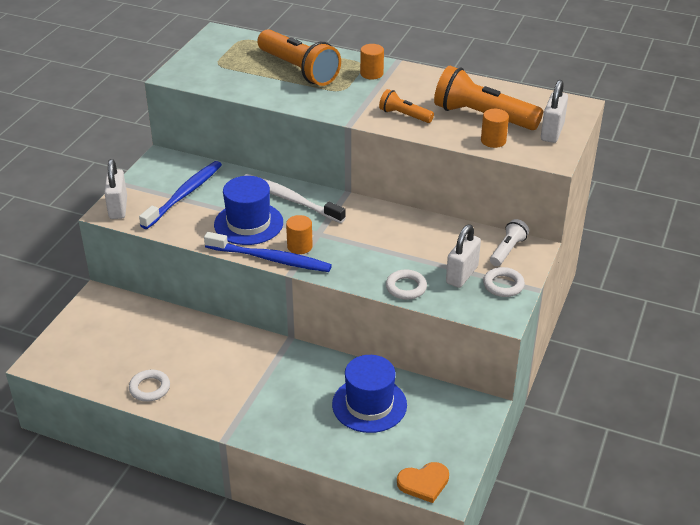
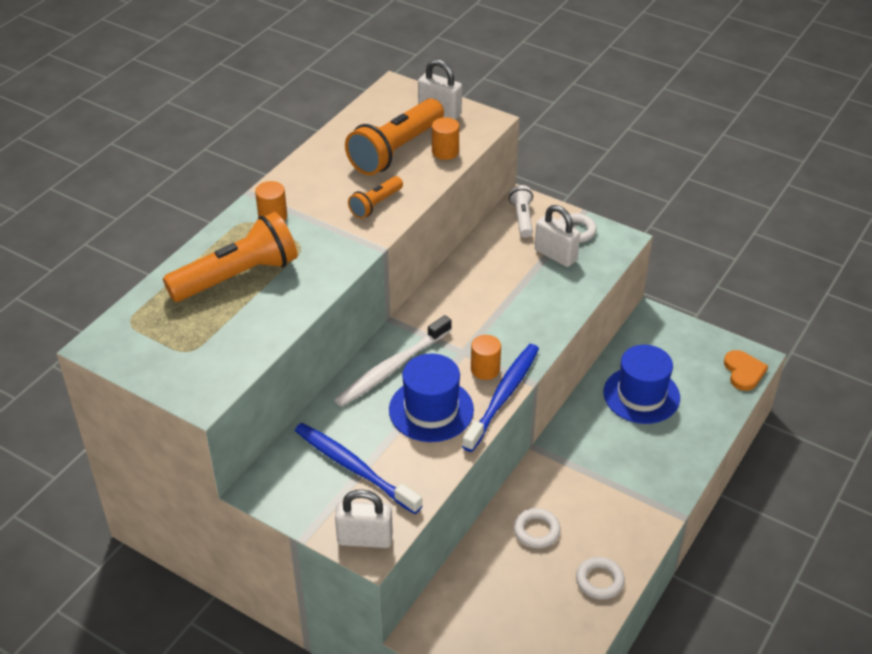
camera: 80 degrees left, 5 degrees up
white ring [386,269,427,300] -> white ring moved to [514,508,561,548]
white flashlight [490,219,529,266] -> white flashlight turned 45 degrees clockwise [509,185,533,238]

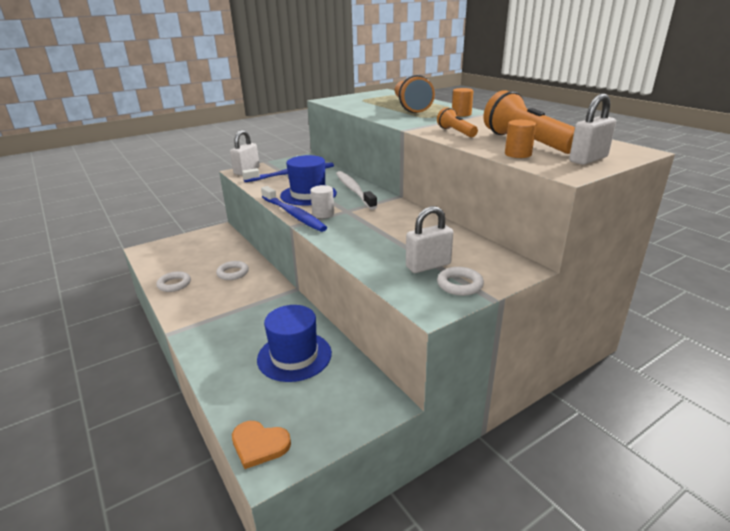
camera: 115 degrees right, 15 degrees down
orange cylinder [471,335,501,380] -> white cylinder [310,185,334,218]
white flashlight [509,185,533,238] -> none

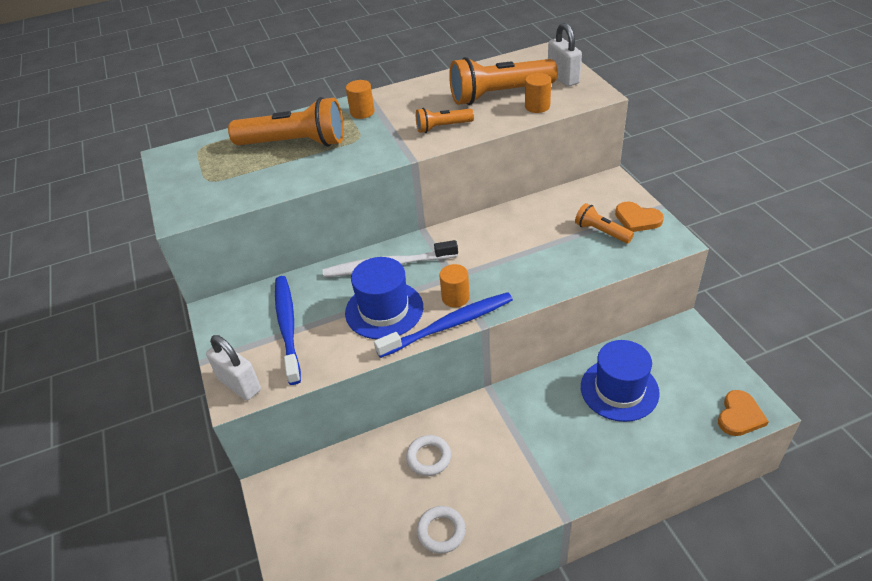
camera: 75 degrees left, 15 degrees up
white cylinder [310,185,334,218] -> orange cylinder [439,264,470,307]
white padlock [406,206,453,273] -> orange flashlight [575,203,634,244]
white ring [437,267,484,296] -> orange heart [615,201,664,232]

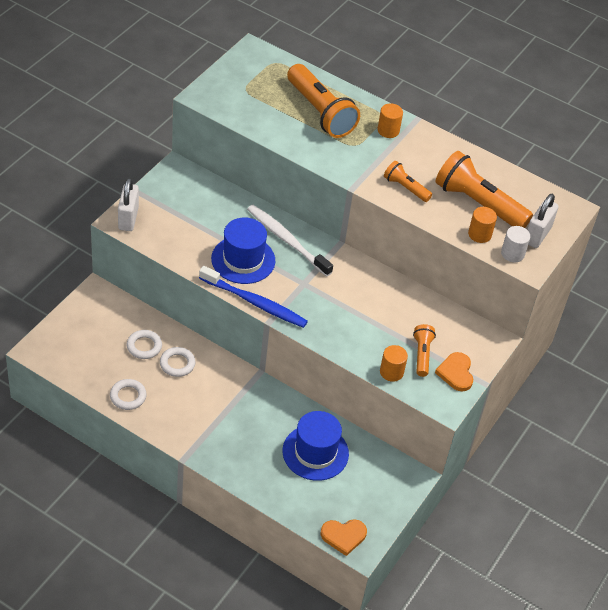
camera: 45 degrees right, 5 degrees up
blue toothbrush [275,276,301,385] -> none
orange cylinder [439,264,470,307] -> orange cylinder moved to [380,345,408,382]
none -> white ring [127,330,162,359]
none -> white cylinder [501,226,531,262]

